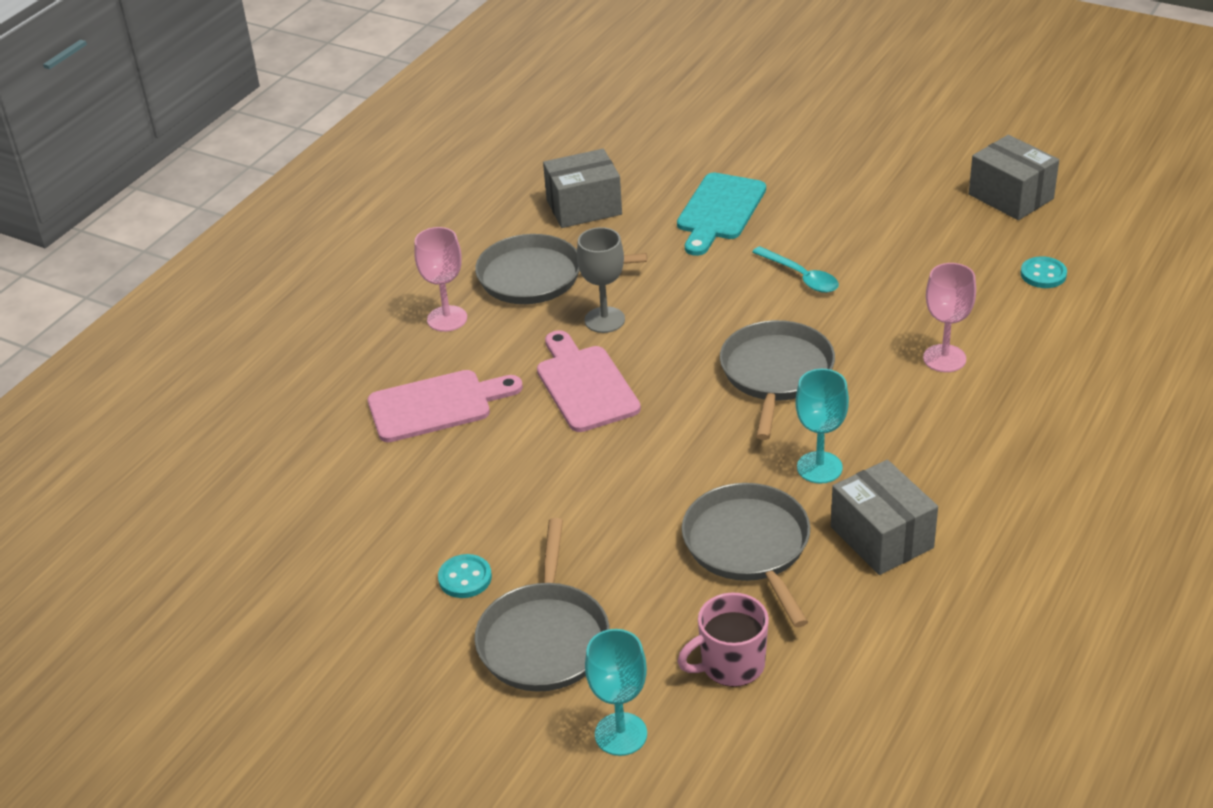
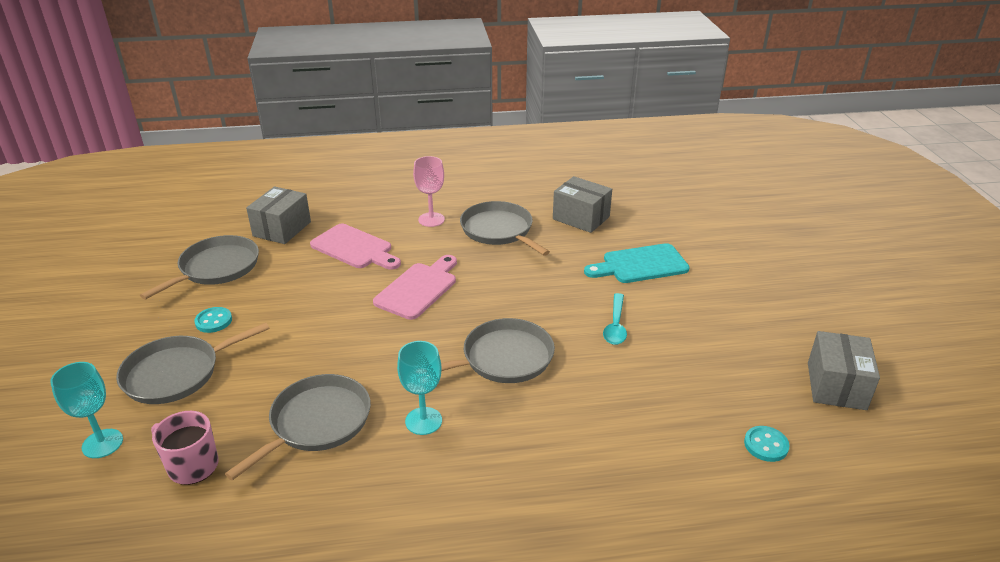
camera: 50 degrees right, 5 degrees down
grey goblet [577,227,625,333] -> none
grey box [831,460,938,575] -> grey box moved to [246,186,311,244]
pink goblet [923,263,976,372] -> none
none -> grey pan [140,235,259,300]

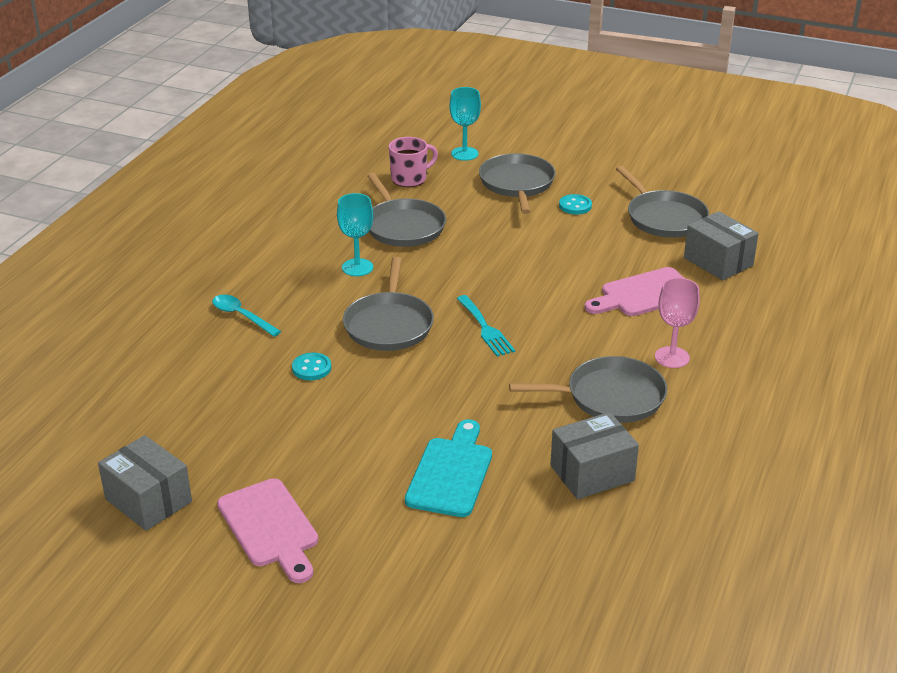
camera: 120 degrees right, 0 degrees up
pink cutting board [373,255,457,320] -> pink cutting board moved to [217,478,318,583]
turquoise spoon [603,293,627,345] -> turquoise spoon moved to [212,295,281,337]
turquoise button [744,426,790,462] -> turquoise button moved to [292,353,331,380]
none -> turquoise fork [456,295,515,357]

